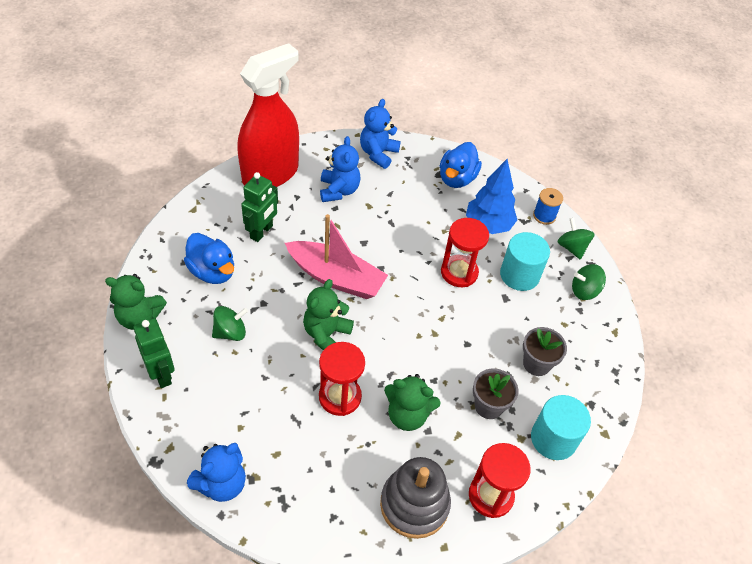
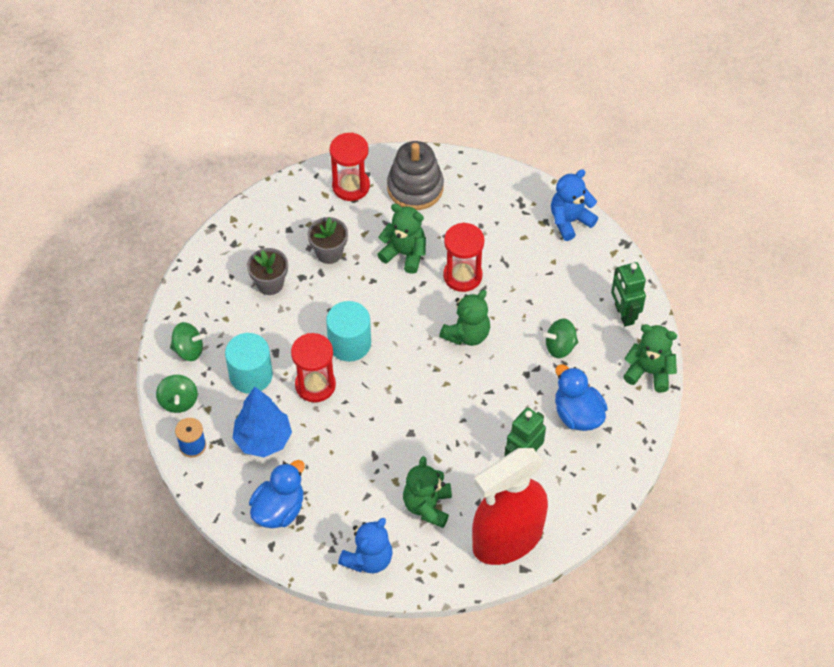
camera: 165 degrees left, 5 degrees up
pink boat [285,214,388,299] -> none
blue teddy bear [320,136,361,202] -> green teddy bear [403,456,452,528]
turquoise cylinder [531,395,591,460] -> turquoise cylinder moved to [326,301,371,362]

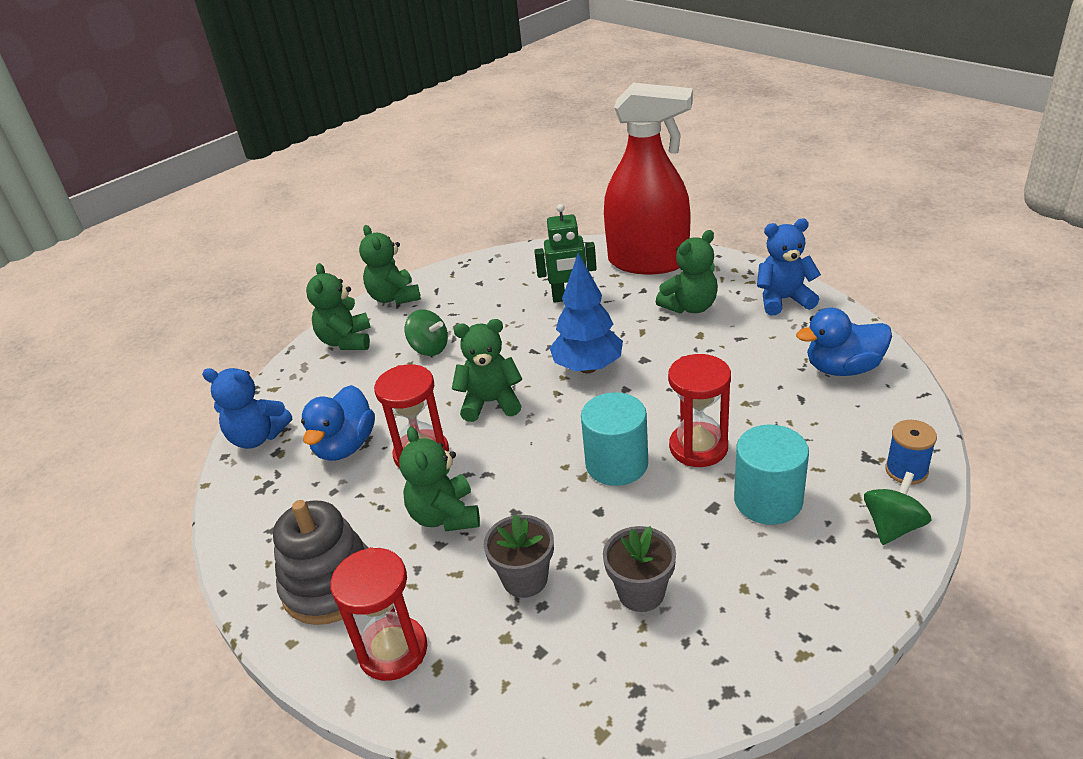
camera: 130 degrees left, 20 degrees down
green spinning top [170,322,205,361] -> none
blue tree [233,387,292,457] -> blue tree moved to [550,253,623,373]
blue duck [555,364,608,431] -> blue duck moved to [301,385,375,461]
green robot [611,262,646,327] -> green teddy bear [306,263,371,350]

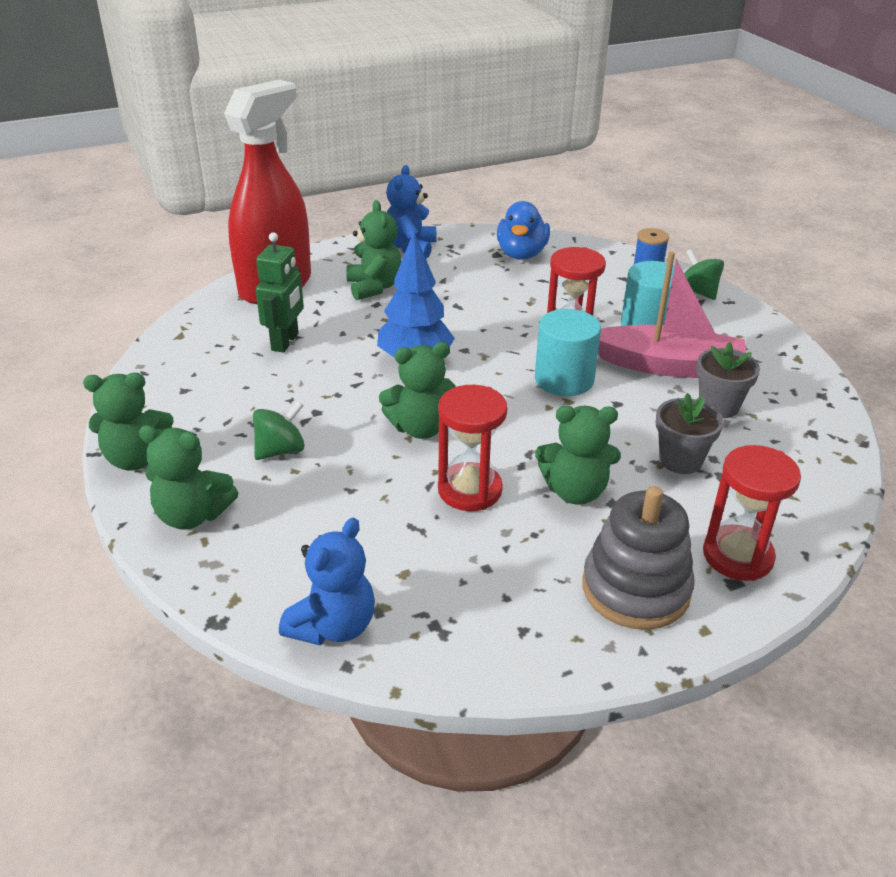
camera: 75 degrees left, 0 degrees up
blue duck [301,385,375,461] -> none
green teddy bear [452,319,522,422] -> green teddy bear turned 120 degrees counterclockwise [379,342,456,439]
none -> pink boat [598,251,746,378]

